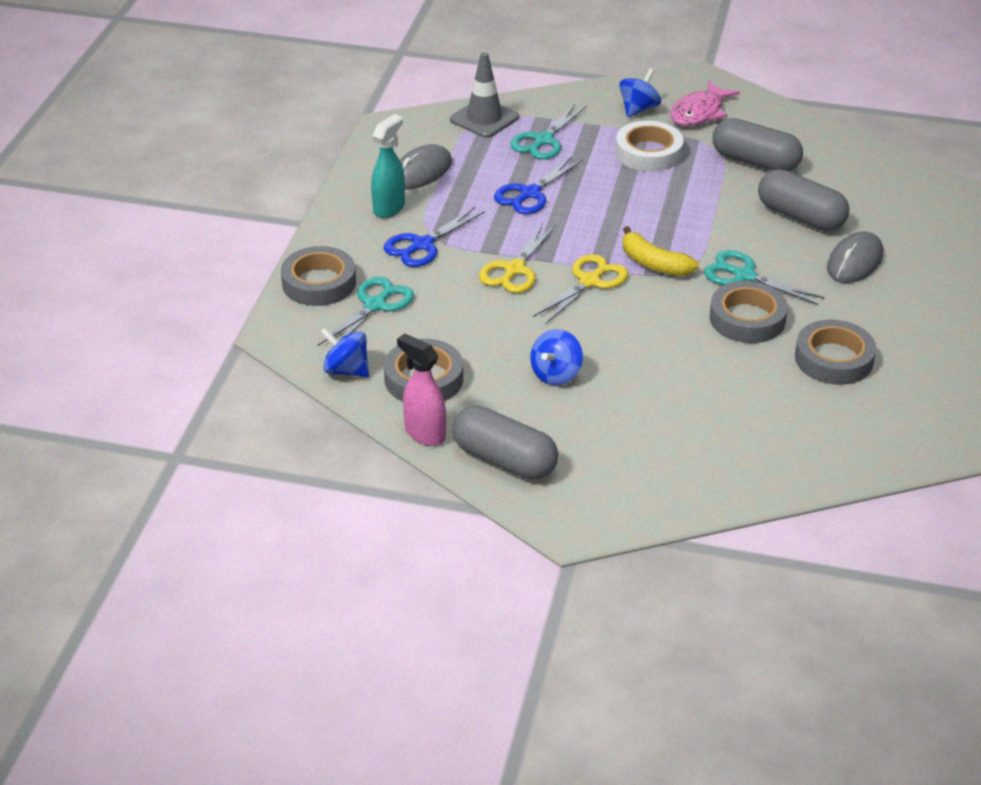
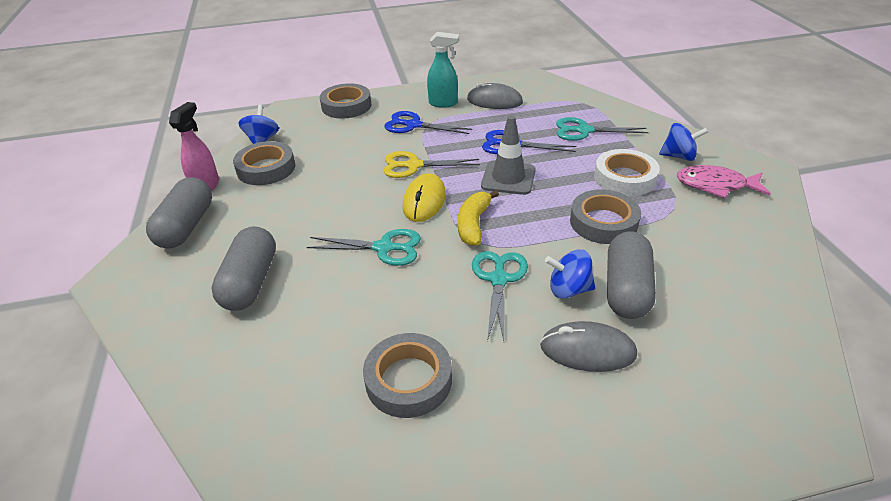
camera: 65 degrees right, 0 degrees up
turquoise scissors [318,277,414,346] -> turquoise scissors moved to [307,229,421,266]
grey traffic cone [450,52,519,138] -> grey traffic cone moved to [481,115,536,195]
blue spinning top [530,329,583,385] -> blue spinning top moved to [545,249,595,299]
yellow scissors [533,254,628,324] -> yellow mouse [403,173,446,222]
grey tape [710,281,788,343] -> grey tape moved to [570,189,641,244]
grey capsule [712,118,803,171] -> grey capsule moved to [212,226,276,311]

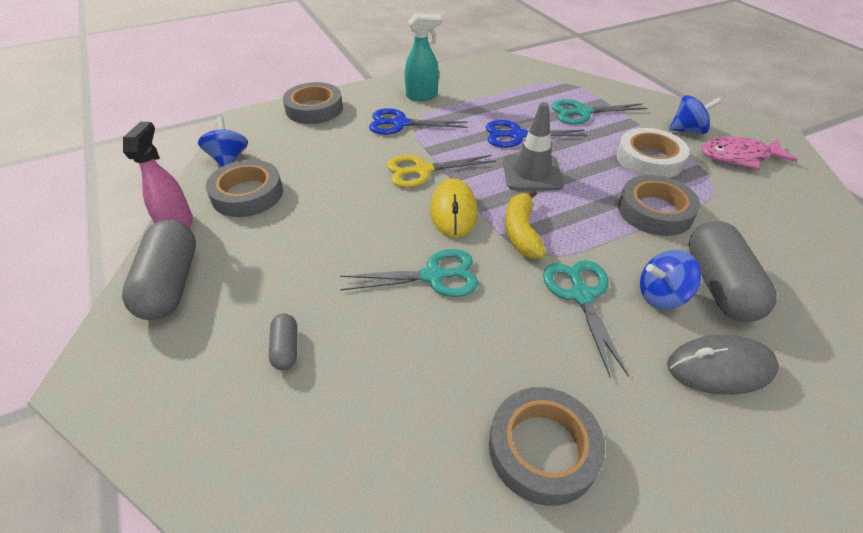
camera: 15 degrees left, 5 degrees up
grey capsule [212,226,276,311] -> grey capsule [269,314,297,370], size x0.48
grey mouse [467,82,523,109] -> none

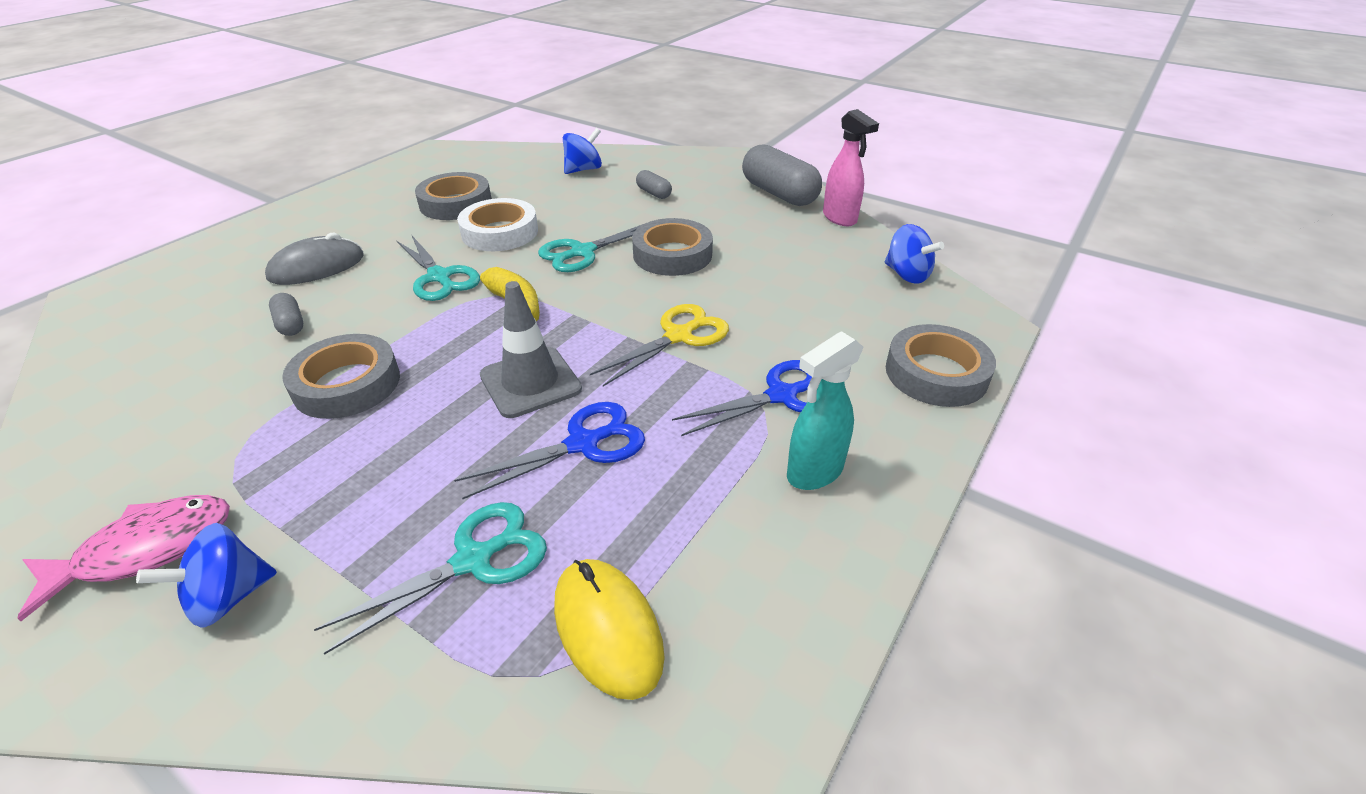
camera: 150 degrees right, 5 degrees down
grey tape [206,160,283,217] -> grey tape moved to [632,218,713,276]
yellow mouse [430,179,477,238] -> yellow mouse moved to [554,559,665,700]
white tape [616,128,689,178] -> white tape moved to [457,198,538,251]
blue spinning top [640,250,701,309] -> blue spinning top moved to [563,128,602,174]
grey capsule [689,221,777,322] -> grey capsule [269,293,303,336], size x0.48

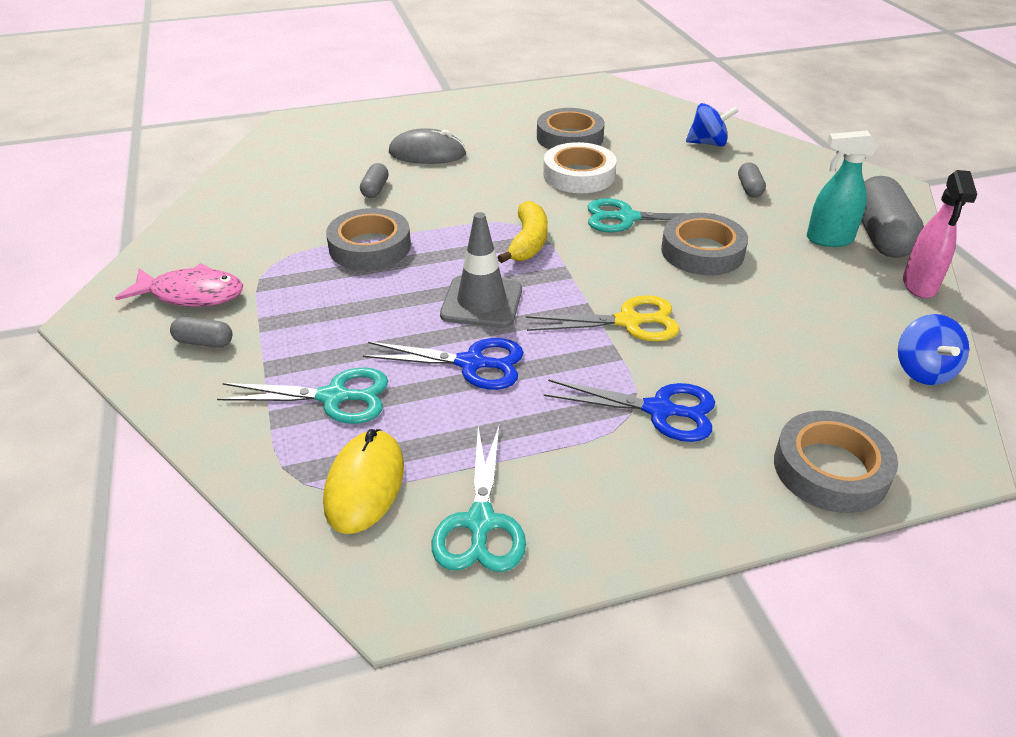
camera: 40 degrees right, 0 degrees up
blue spinning top [136,523,277,627] -> grey capsule [170,317,232,348]
turquoise scissors [397,236,480,301] -> turquoise scissors moved to [432,423,526,572]
turquoise spray bottle [787,331,864,490] -> turquoise spray bottle moved to [807,131,878,247]

